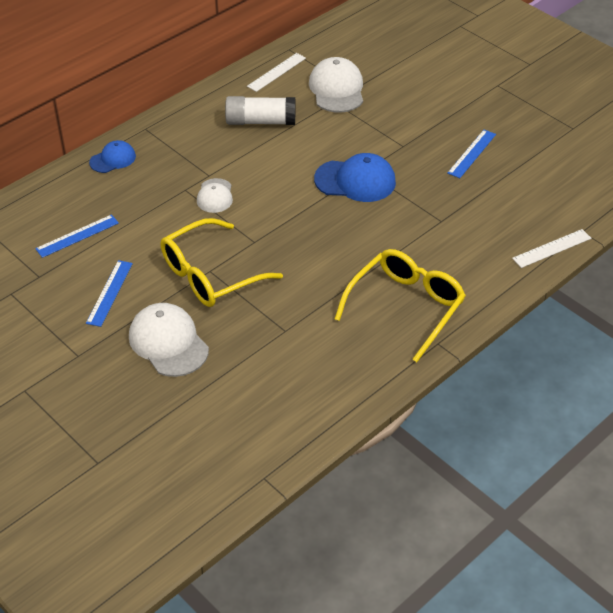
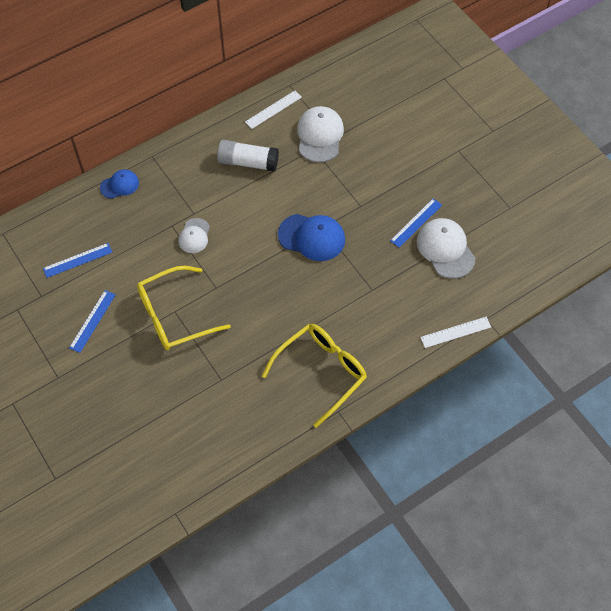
camera: 10 degrees right, 15 degrees up
white cap [129,303,209,377] -> white cap moved to [417,218,476,279]

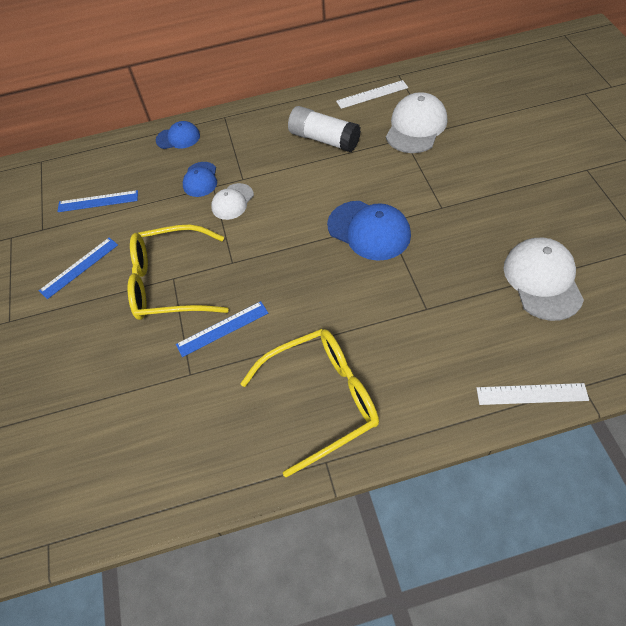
camera: 25 degrees right, 5 degrees down
blue ruler [390,198,442,248] -> blue ruler moved to [176,301,268,357]
none -> blue cap [183,162,217,197]

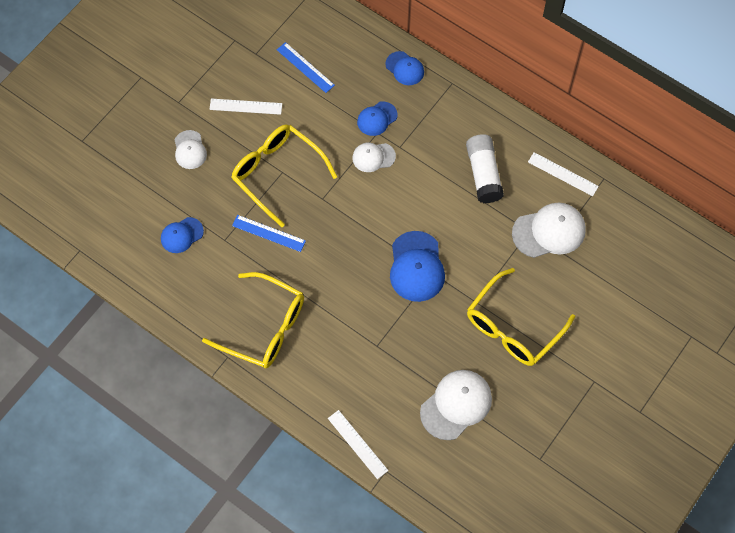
camera: 45 degrees right, 10 degrees up
blue ruler [39,238,118,299] -> white ruler [209,99,282,115]
none -> blue cap [161,217,204,253]
none -> white cap [175,130,207,169]
none -> yellow glasses [467,268,575,366]

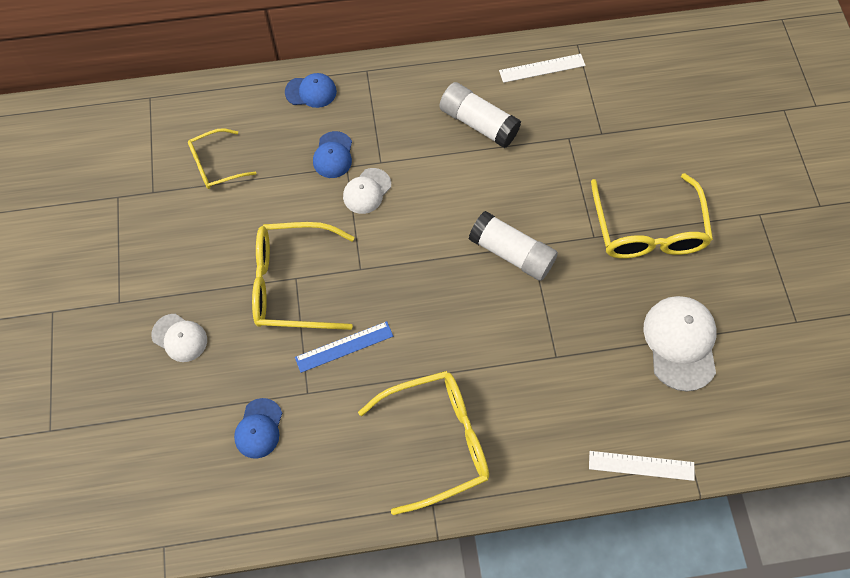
camera: 45 degrees left, 0 degrees up
white ruler [209,99,282,115] -> none
blue ruler [277,42,335,93] -> yellow glasses [188,128,256,189]
blue cap [390,231,445,302] -> white glue stick [469,211,558,281]
white cap [512,203,586,258] -> none

